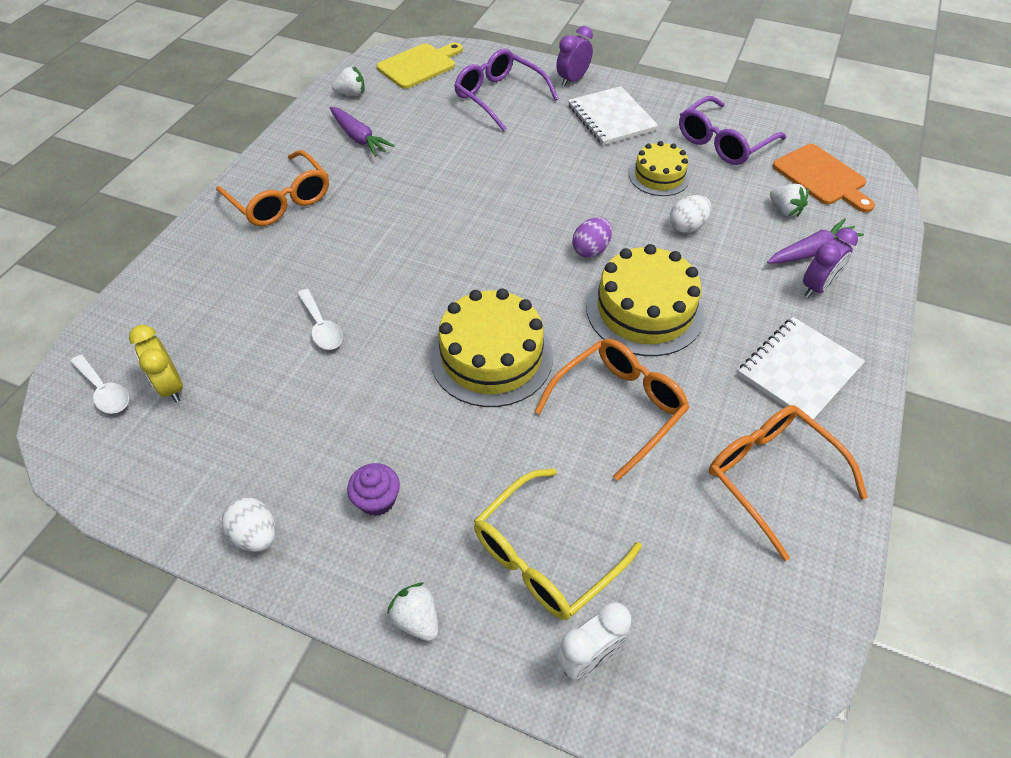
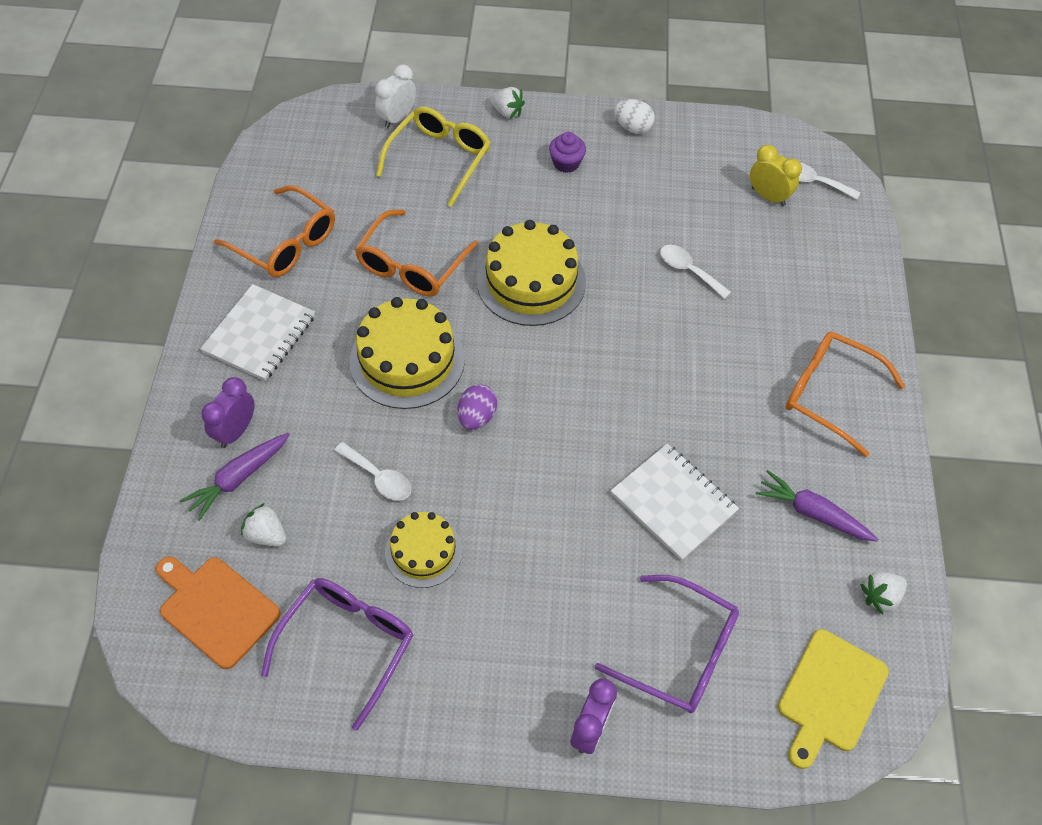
camera: 160 degrees right, 5 degrees up
white notebook [568,86,658,145] -> white notebook moved to [610,443,739,561]
white egg [670,195,711,233] -> white spoon [334,442,411,501]

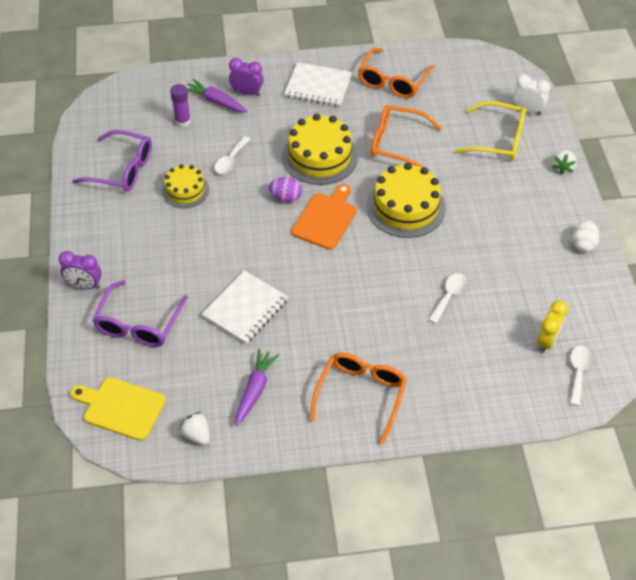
camera: 80 degrees right, 5 degrees down
orange cutting board [156,556,281,669] -> orange cutting board moved to [291,184,357,250]
white strawberry [241,503,286,546] -> purple glue stick [170,84,191,127]
purple cupcake [549,132,586,173] -> none

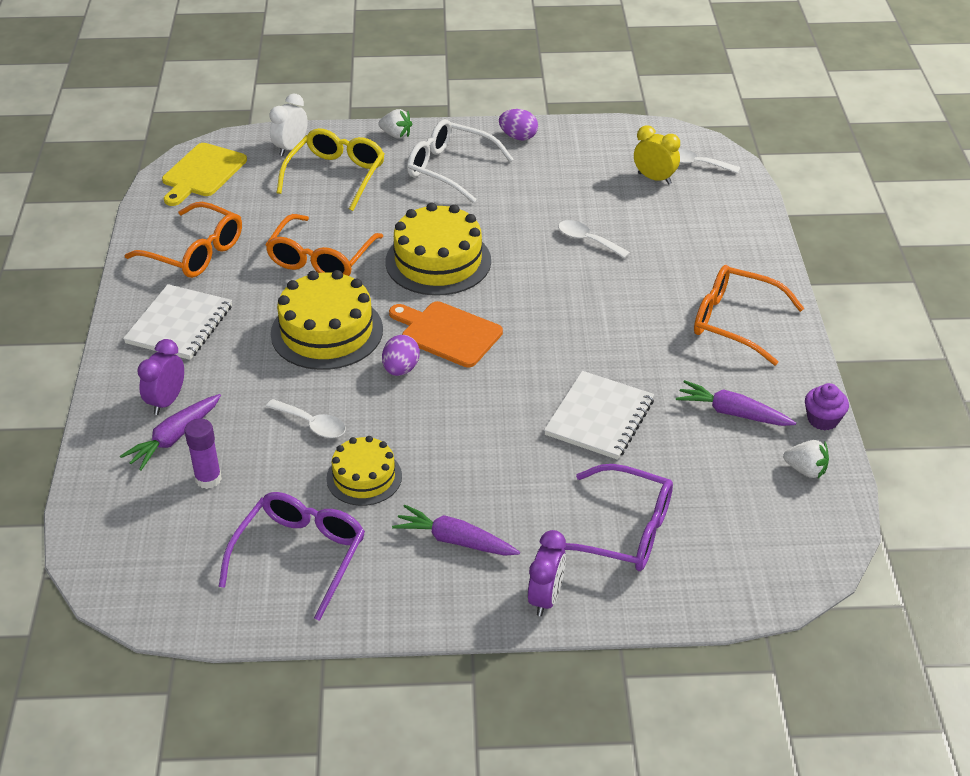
camera: 85 degrees left, 10 degrees down
yellow cutting board [70,377,166,441] -> yellow cutting board moved to [162,143,247,206]
white strawberry [179,412,210,445] -> white strawberry turned 120 degrees counterclockwise [783,440,829,478]
white notebook [202,270,288,344] -> white notebook turned 75 degrees clockwise [544,371,654,460]
white egg [572,220,599,252] -> purple egg [499,109,538,141]
none -> purple carrot [392,505,520,556]
none -> white glasses [407,119,514,203]
none -> purple cupcake [805,383,849,430]

